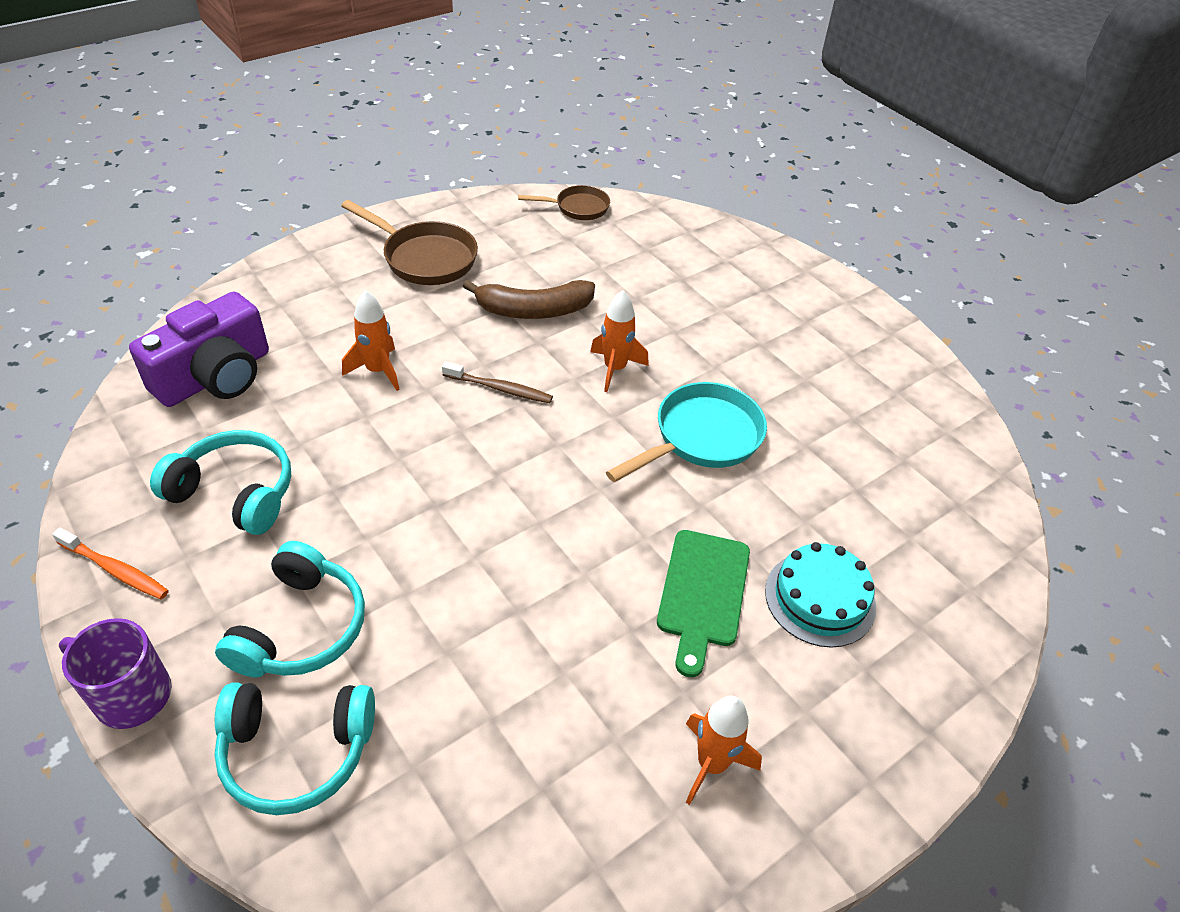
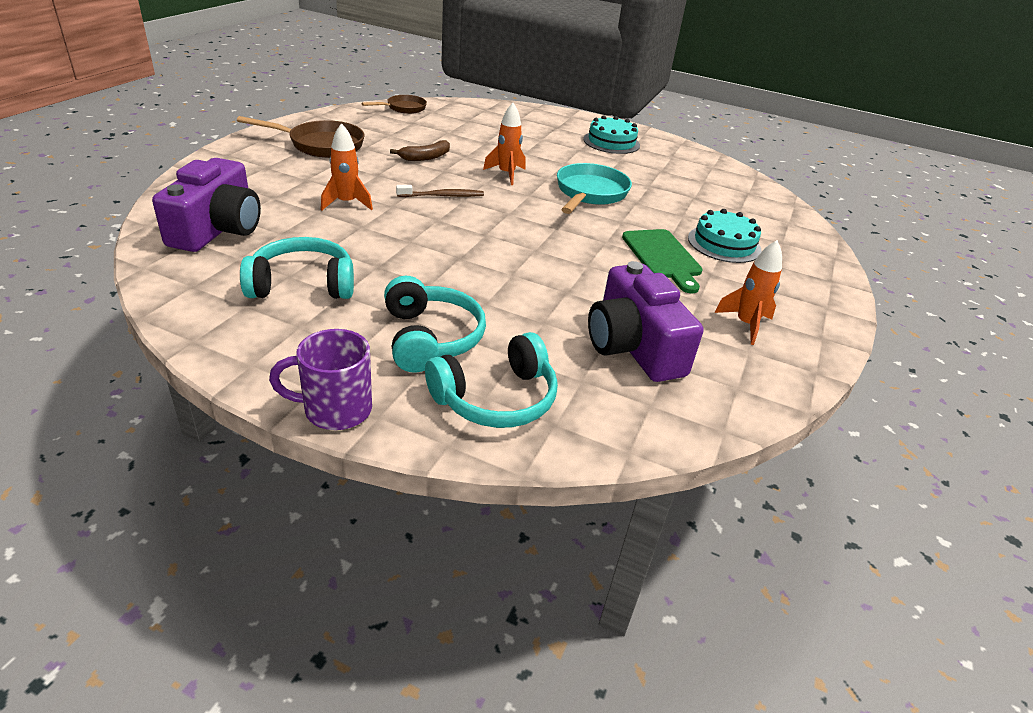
camera: 30 degrees left, 10 degrees down
orange toothbrush [52,527,169,599] -> none
brown banana [463,280,595,319] -> brown banana [390,140,450,161], size x0.65
none -> turquoise cake [583,115,640,154]
none -> purple camera [588,261,703,382]

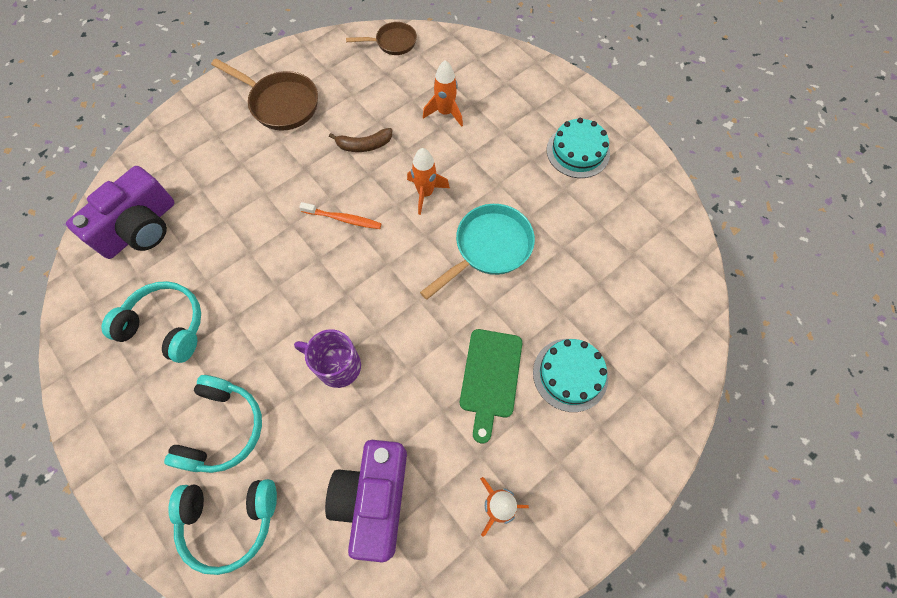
camera: 30 degrees right, 30 degrees up
purple mug [269,329,372,430] -> purple mug moved to [294,329,361,388]
orange rocket [321,123,373,210] -> orange rocket moved to [423,60,463,127]
brown toothbrush [396,185,484,197] -> orange toothbrush [299,202,382,229]

